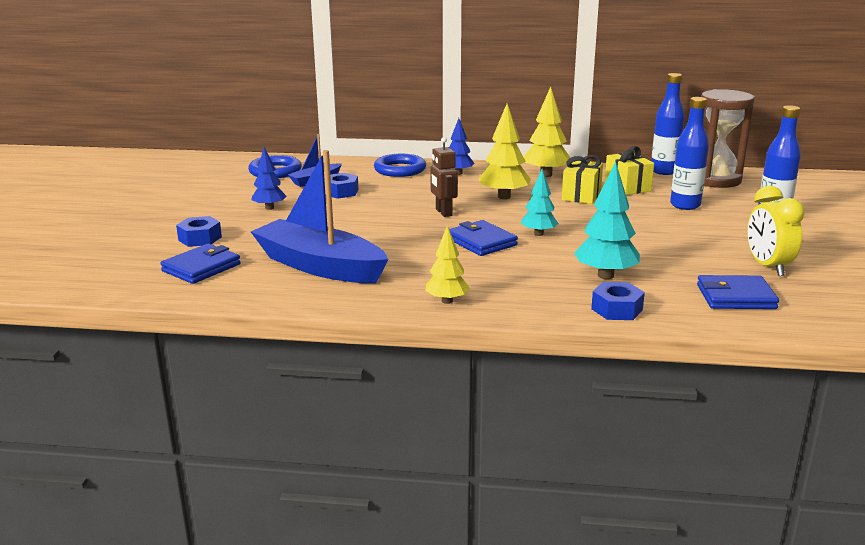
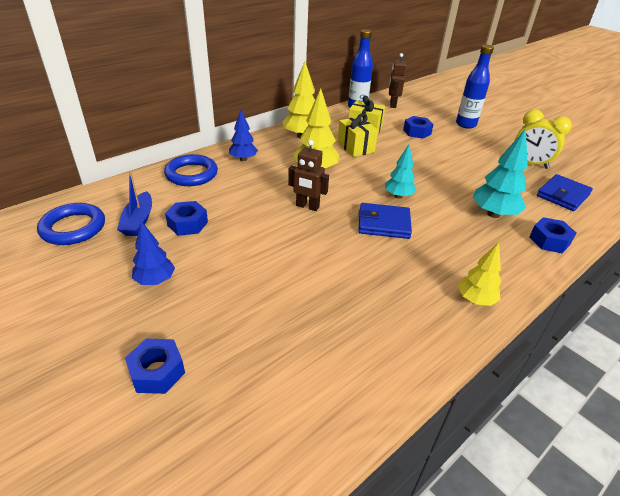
camera: 50 degrees left, 15 degrees up
blue wallet [160,243,241,284] -> none
blue boat [251,150,389,283] -> none
blue bottle [670,97,709,210] -> blue nut [403,116,434,139]
brown hourglass [701,89,755,188] -> brown robot [389,53,406,108]

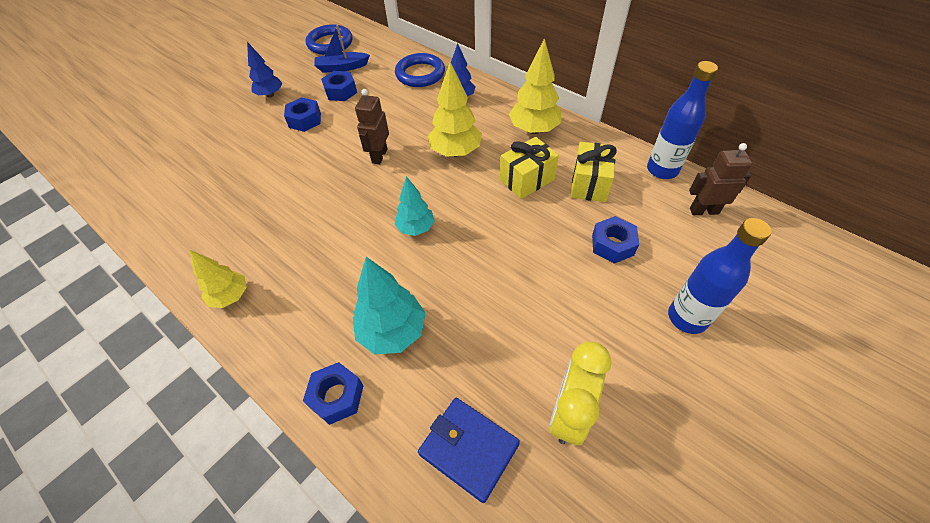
camera: 85 degrees right, 15 degrees up
blue nut [125,339,185,394] -> blue nut moved to [284,97,321,132]
blue wallet [358,203,412,239] -> none

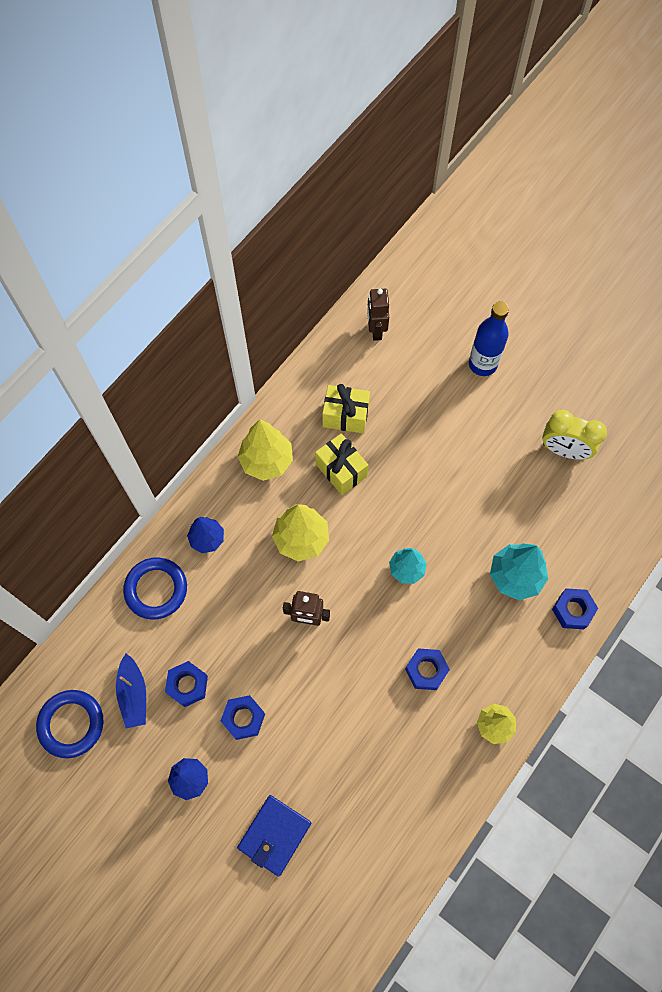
camera: 95 degrees left, 15 degrees up
blue wallet [418,398,520,503] -> blue wallet moved to [237,795,311,876]
blue nut [592,216,639,264] -> blue nut moved to [405,648,450,690]
blue bottle [647,61,718,179] -> none

